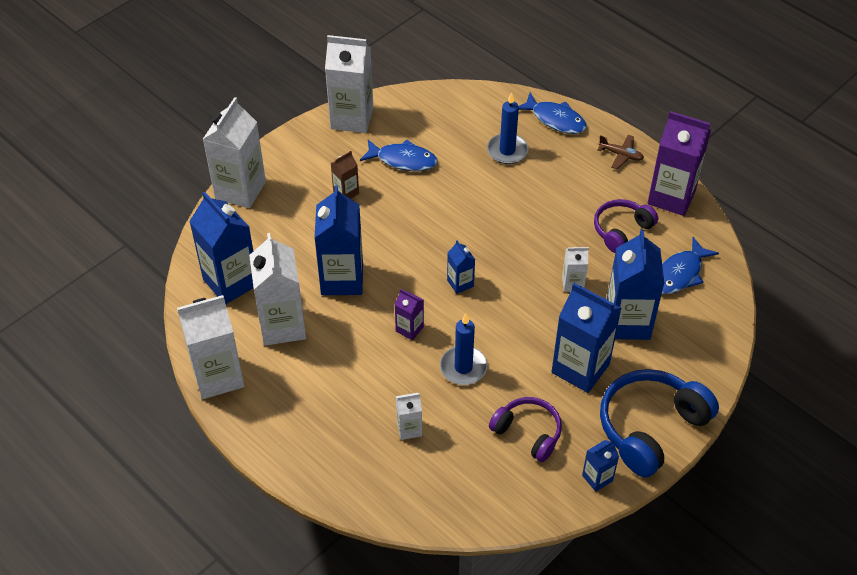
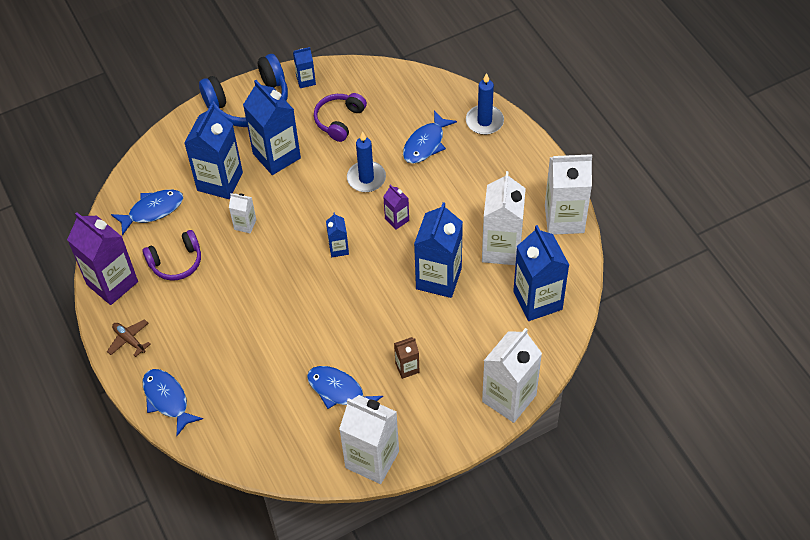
camera: 160 degrees left, 5 degrees up
white carton [396,393,422,440] -> blue fish [403,110,457,164]
blue candle [487,92,528,164] -> blue candle moved to [466,73,504,135]
purple headphones [489,397,562,462] -> purple headphones turned 60 degrees clockwise [314,93,367,142]

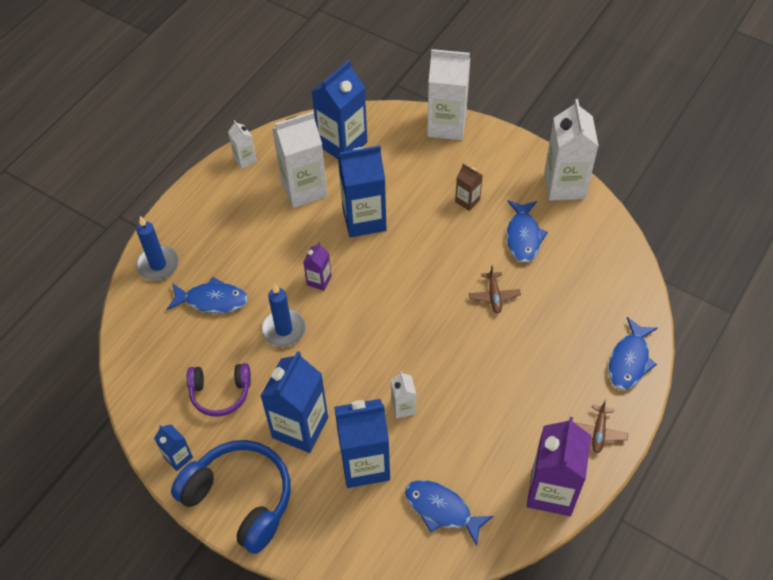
camera: 120 degrees left, 0 degrees up
purple headphones [142,230,201,281] -> none
blue carton [326,212,349,257] -> none
white carton [545,154,592,235] -> white carton [228,120,257,169], size x0.49
none -> brown plane [469,265,521,314]

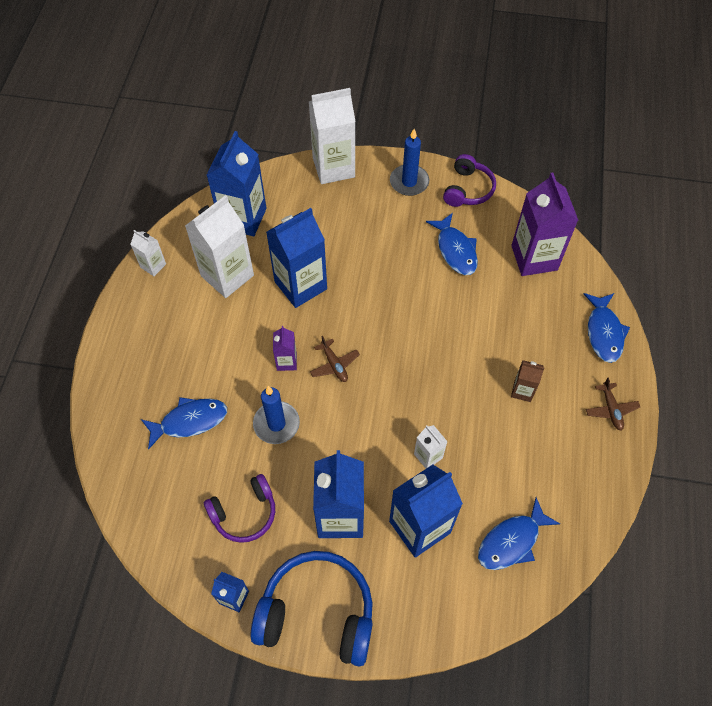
camera: 25 degrees left, 5 degrees up
blue candle [136,216,179,280] -> blue candle moved to [390,129,429,196]
blue fish [405,480,494,546] -> blue fish turned 45 degrees counterclockwise [478,497,560,570]
brown carton [455,163,483,211] -> brown carton moved to [511,360,544,402]
brown plane [469,265,521,314] -> brown plane moved to [310,336,360,382]
purple carton [527,417,591,516] -> purple carton moved to [511,172,578,276]
white carton [544,99,599,201] -> purple headphones [443,154,496,207]

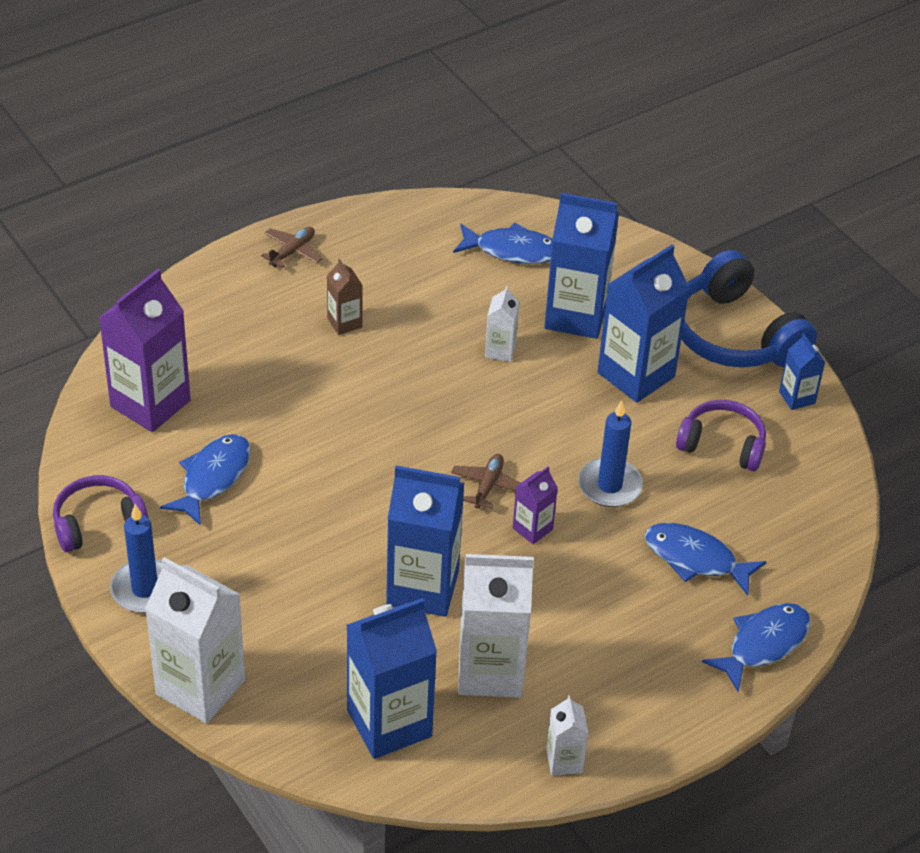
camera: 135 degrees left, 15 degrees down
blue fish [584,293,630,363] -> blue fish moved to [702,603,811,692]

